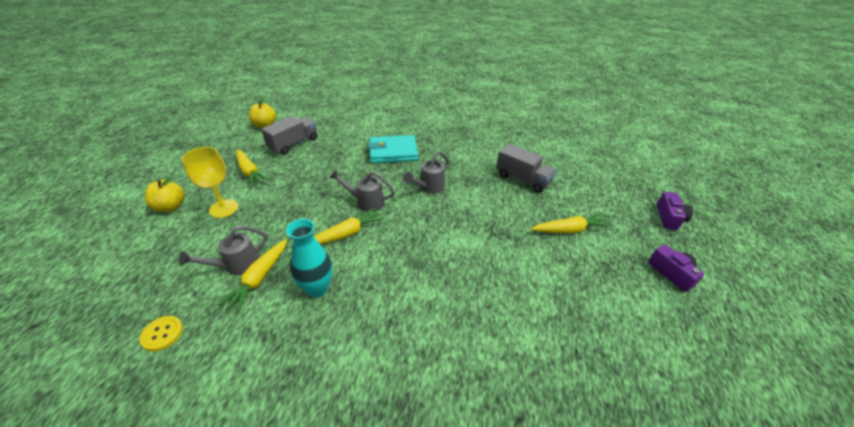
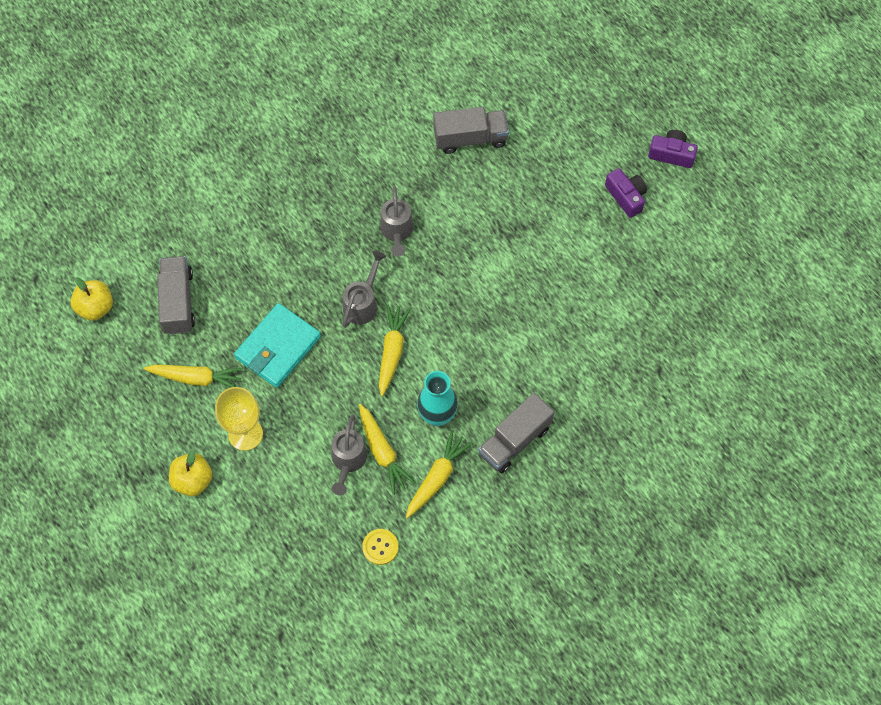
camera: 45 degrees left, 25 degrees up
grey watering can [329,170,395,212] -> grey watering can turned 150 degrees clockwise [342,251,386,328]
turquoise wallet [368,135,418,163] -> turquoise wallet moved to [234,303,321,388]
yellow carrot [531,213,611,233] -> yellow carrot moved to [406,430,473,518]
purple camera [657,192,693,230] -> purple camera moved to [605,168,647,218]
none -> grey truck [478,393,554,473]

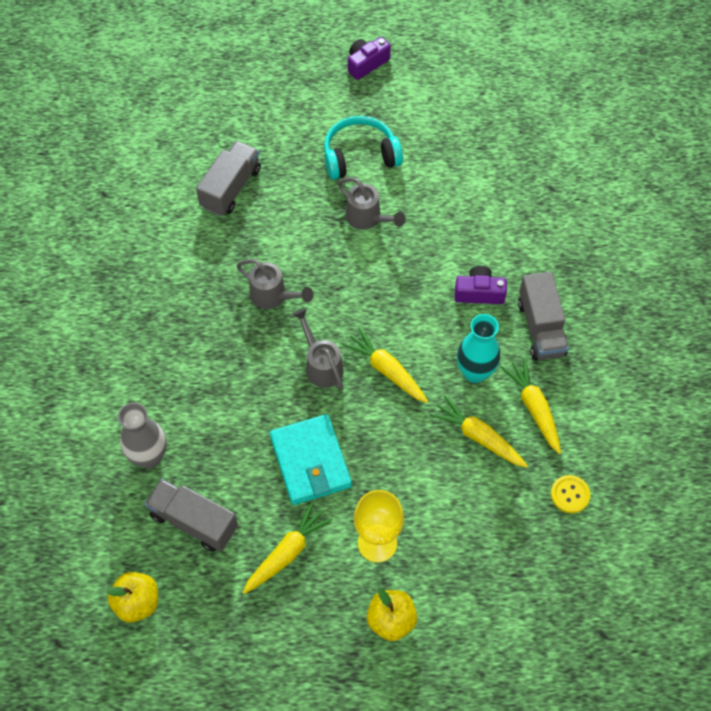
camera: 55 degrees left, 5 degrees down
grey watering can [332,415,367,495] -> grey watering can moved to [338,177,406,230]
yellow carrot [359,404,416,495] -> yellow carrot turned 150 degrees counterclockwise [430,396,528,468]
purple camera [605,168,647,218] -> purple camera moved to [455,266,507,304]
none -> grey vase [118,403,166,468]
none -> turquoise headphones [324,116,403,180]

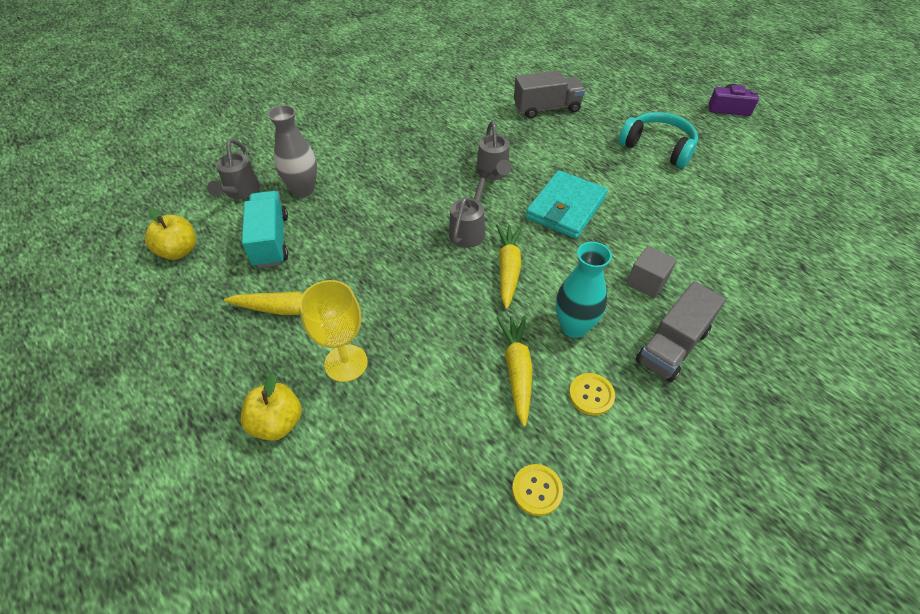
camera: 50 degrees right, 10 degrees down
grey truck [145,479,238,552] -> turquoise truck [242,191,288,268]
turquoise wallet [270,414,352,505] -> turquoise wallet moved to [526,170,608,239]
grey watering can [338,177,406,230] -> grey watering can moved to [207,139,260,199]
purple camera [455,266,507,304] -> grey cube [627,246,677,298]
yellow carrot [501,358,561,454] -> yellow button [569,373,615,416]

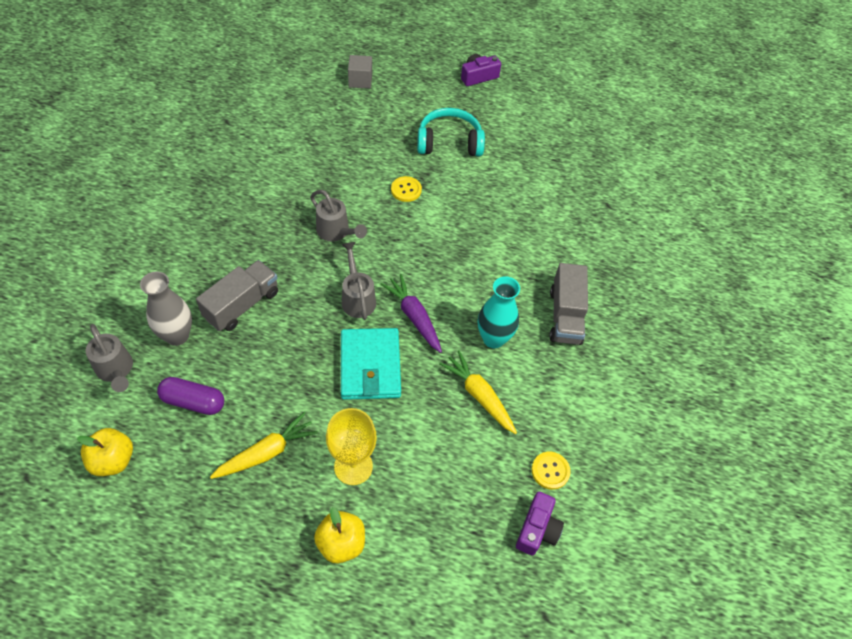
camera: 40 degrees left, 5 degrees up
turquoise truck [242,191,288,268] -> purple capsule [157,377,224,415]
yellow carrot [496,225,523,309] -> purple carrot [381,274,442,353]
grey truck [514,70,585,119] -> grey truck moved to [196,260,278,331]
turquoise wallet [526,170,608,239] -> turquoise wallet moved to [341,328,401,400]
yellow button [569,373,615,416] -> yellow button moved to [391,176,422,202]
grey cube [627,246,677,298] -> grey cube moved to [348,55,372,89]
none -> purple camera [516,492,564,556]

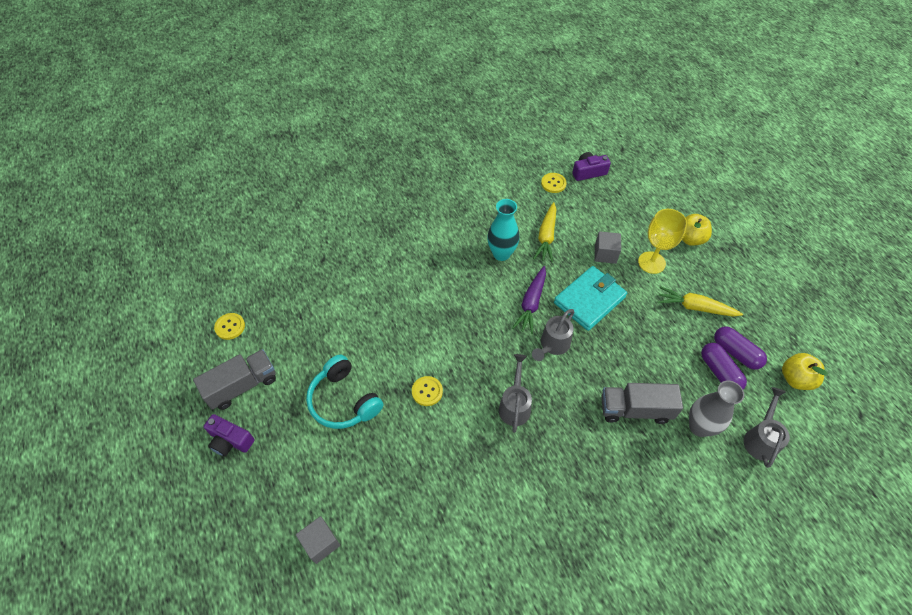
camera: 125 degrees left, 0 degrees up
grey truck [549,263,588,345] -> grey truck moved to [193,349,276,410]
none -> yellow button [214,313,245,340]
none -> grey cube [595,231,621,264]
none -> purple capsule [714,326,767,370]

